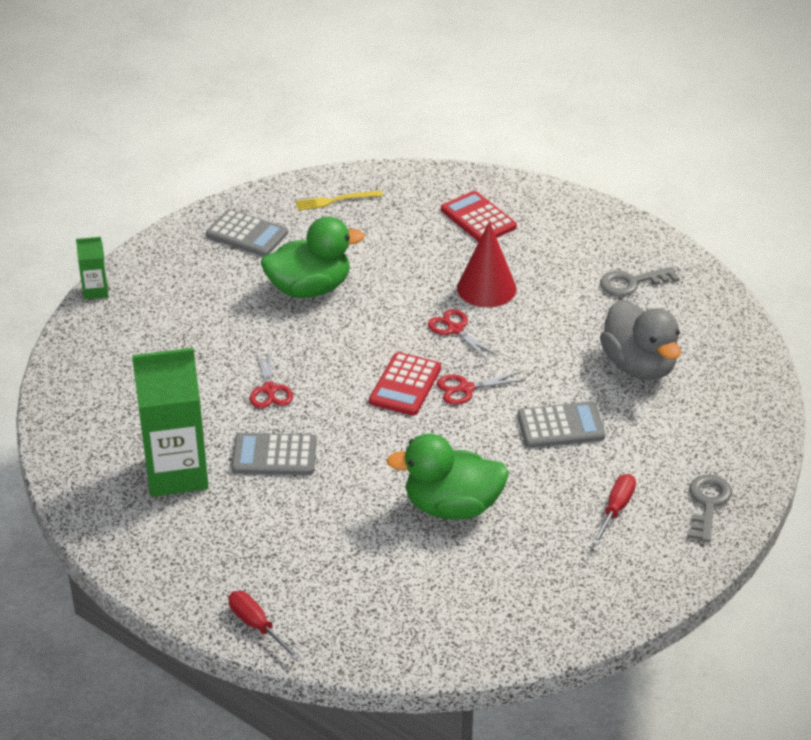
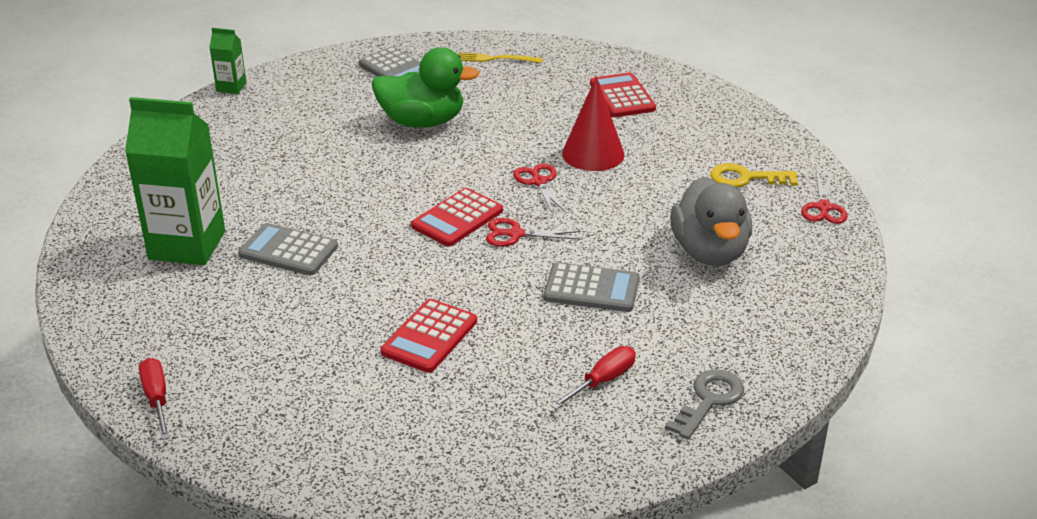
camera: 20 degrees right, 5 degrees down
red scissors [250,349,293,409] -> red scissors moved to [801,172,848,224]
green duck [386,433,509,520] -> red calculator [381,299,477,373]
grey key [600,267,680,296] -> yellow key [710,163,798,187]

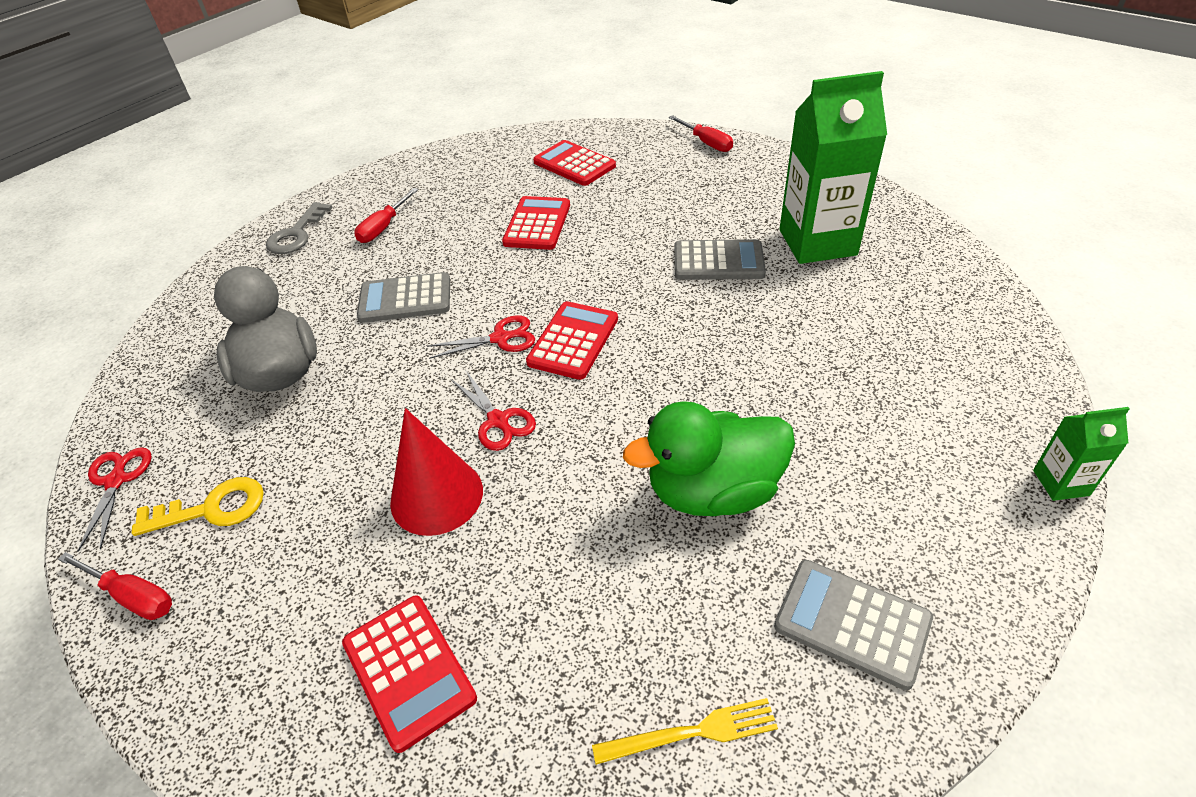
camera: 165 degrees right, 10 degrees up
none -> red screwdriver [58,552,172,620]
none -> red calculator [533,140,616,186]

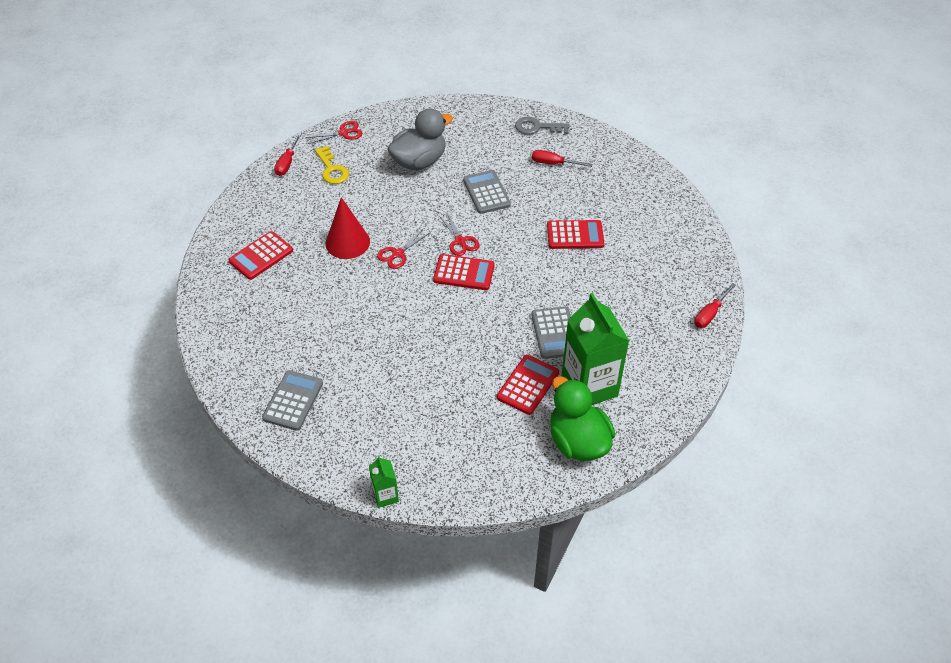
camera: 75 degrees right, 5 degrees up
red calculator [533,140,616,186] -> red calculator moved to [497,355,559,415]
yellow fork [592,698,778,765] -> none
green duck [623,401,795,516] -> green duck moved to [550,376,615,461]

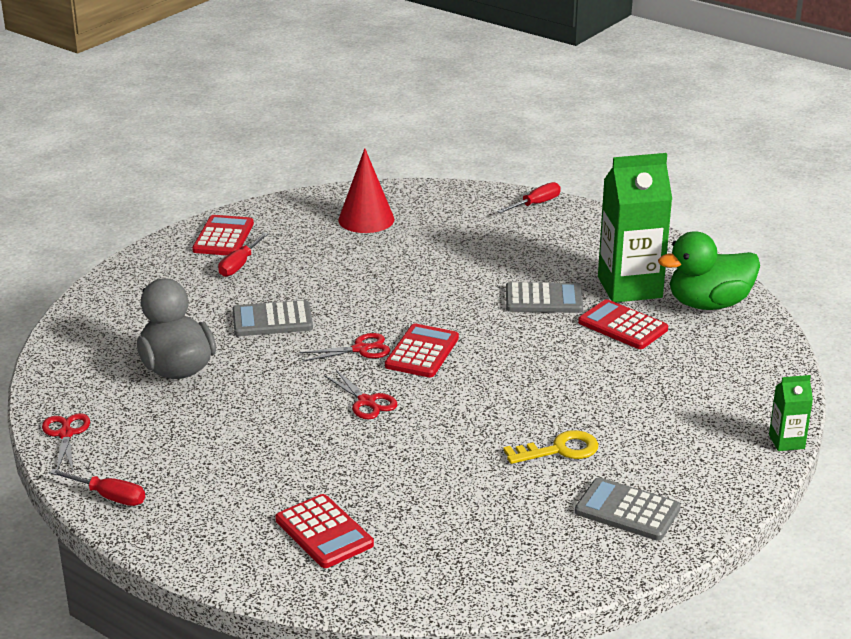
camera: 80 degrees left, 20 degrees down
yellow key [315,146,349,184] -> yellow key moved to [503,430,599,464]
red cone [326,197,370,259] -> red cone moved to [338,148,395,233]
grey key [515,117,570,134] -> none
red calculator [547,220,604,249] -> red calculator moved to [192,215,254,255]
red screwdriver [694,283,736,328] -> red screwdriver turned 90 degrees counterclockwise [497,182,561,213]

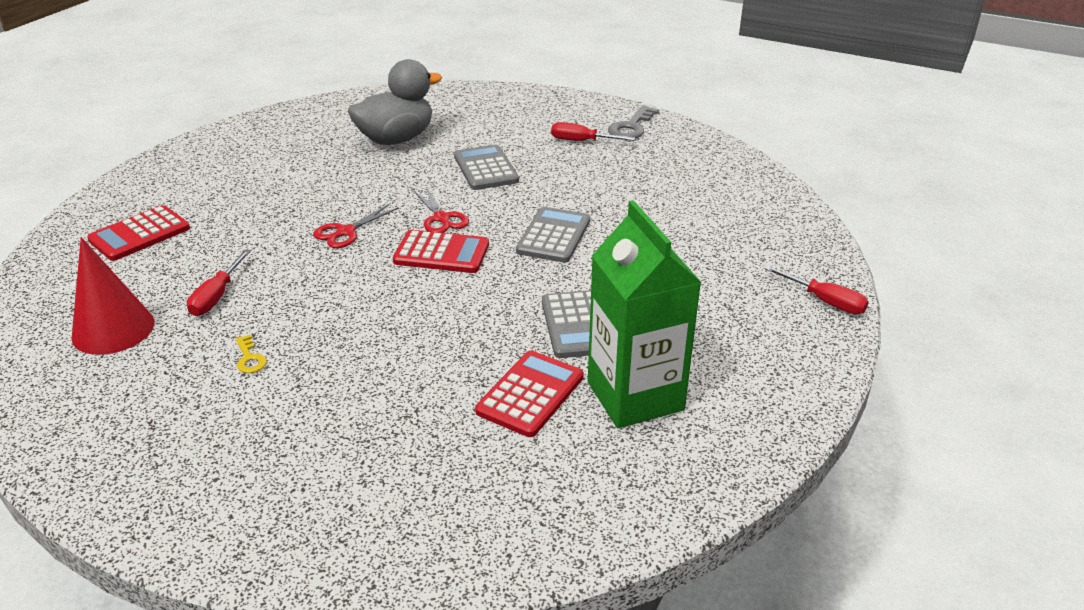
camera: 80 degrees right, 5 degrees up
red scissors [42,413,90,471] -> none
red screwdriver [49,469,145,506] -> red screwdriver moved to [187,249,251,316]
red calculator [192,215,254,255] -> grey key [608,106,659,139]
red cone [338,148,395,233] -> red cone moved to [71,237,155,355]
yellow key [503,430,599,464] -> yellow key [236,335,267,373], size x0.55
grey calculator [575,477,681,541] -> grey calculator moved to [516,207,590,263]
green duck [658,231,760,310] -> none
green carton [769,375,813,451] -> none

